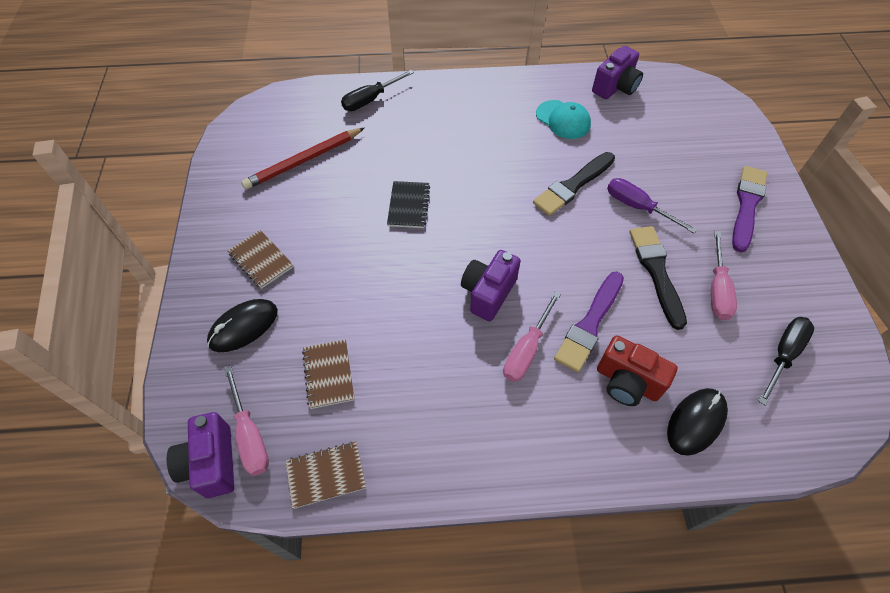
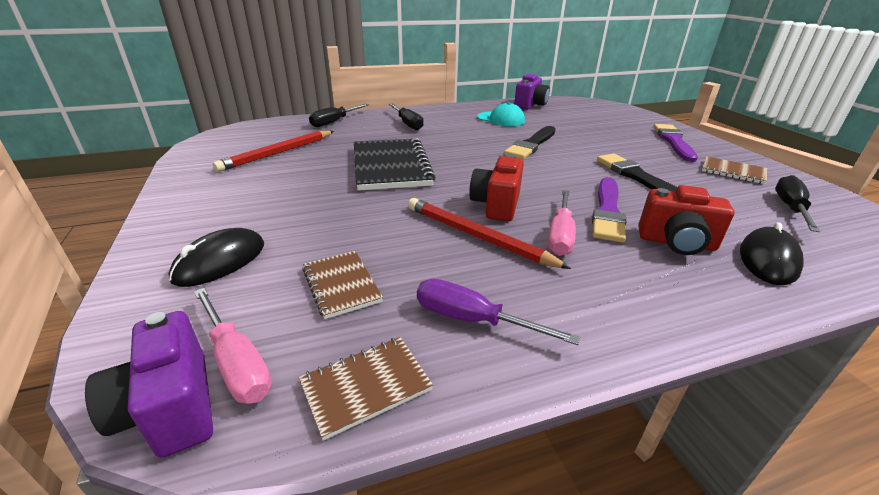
camera: 15 degrees left, 25 degrees down
brown notebook [228,230,294,289] -> brown notebook moved to [702,156,767,184]
black notebook [387,181,430,228] -> black notebook [354,138,436,191], size x1.93
purple camera [461,250,521,321] -> red camera [469,154,524,221]
purple screwdriver [607,178,697,233] -> purple screwdriver moved to [417,279,580,345]
pink screwdriver [711,231,737,320] -> none
none -> black screwdriver [388,103,424,130]
none -> red pencil [408,198,571,269]

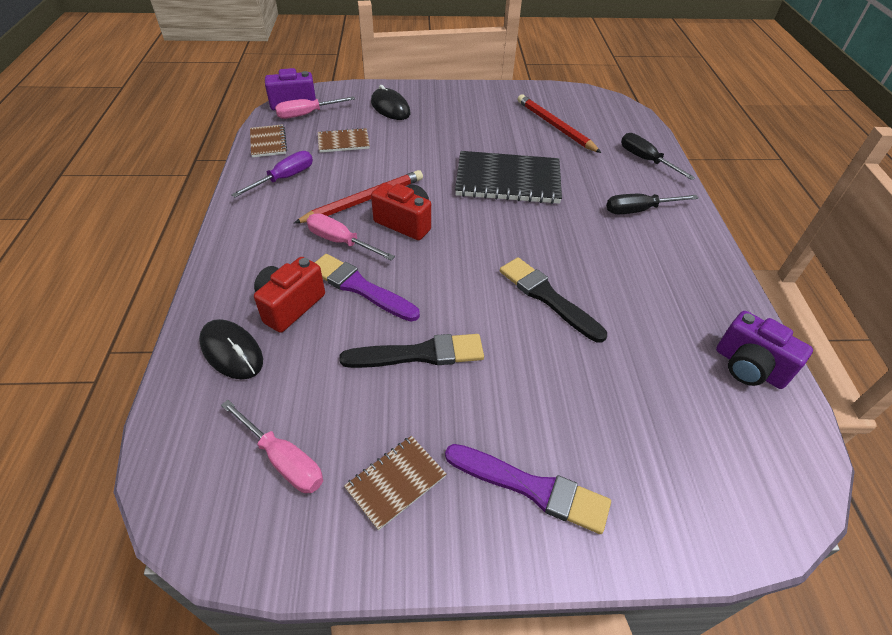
camera: 105 degrees right, 15 degrees up
turquoise cap [477,102,525,126] -> none
black screwdriver [776,175,820,232] -> pink screwdriver [221,400,323,493]

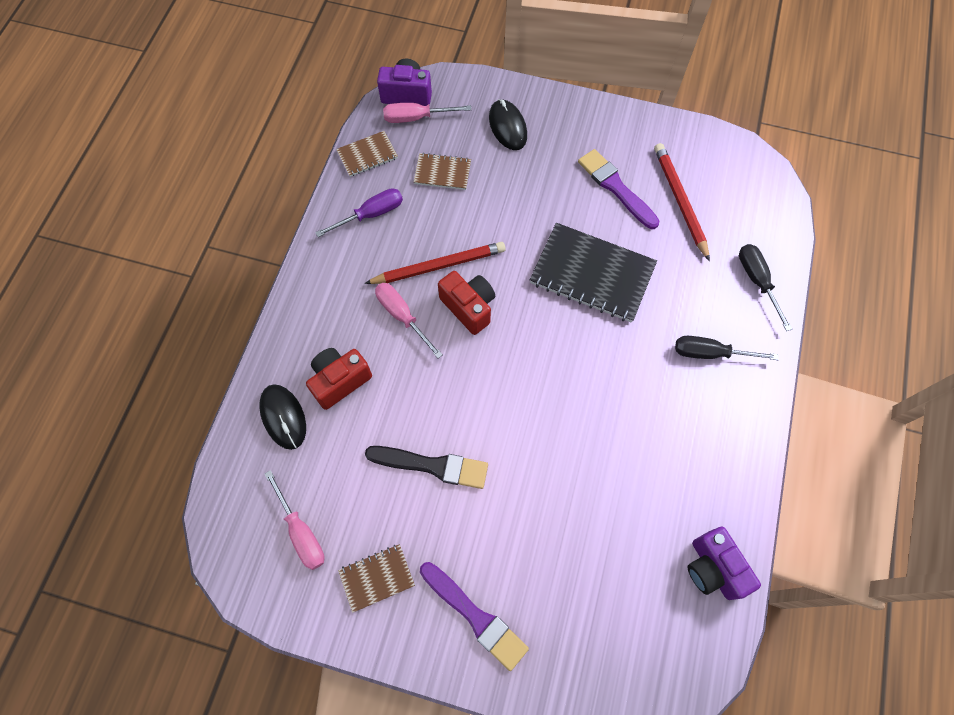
camera: 20 degrees right, 20 degrees up
brown notebook [250,124,287,157] -> brown notebook turned 60 degrees clockwise [336,131,398,177]
purple brush [315,254,420,322] -> purple brush moved to [578,149,659,229]
black brush [500,257,607,343] -> none

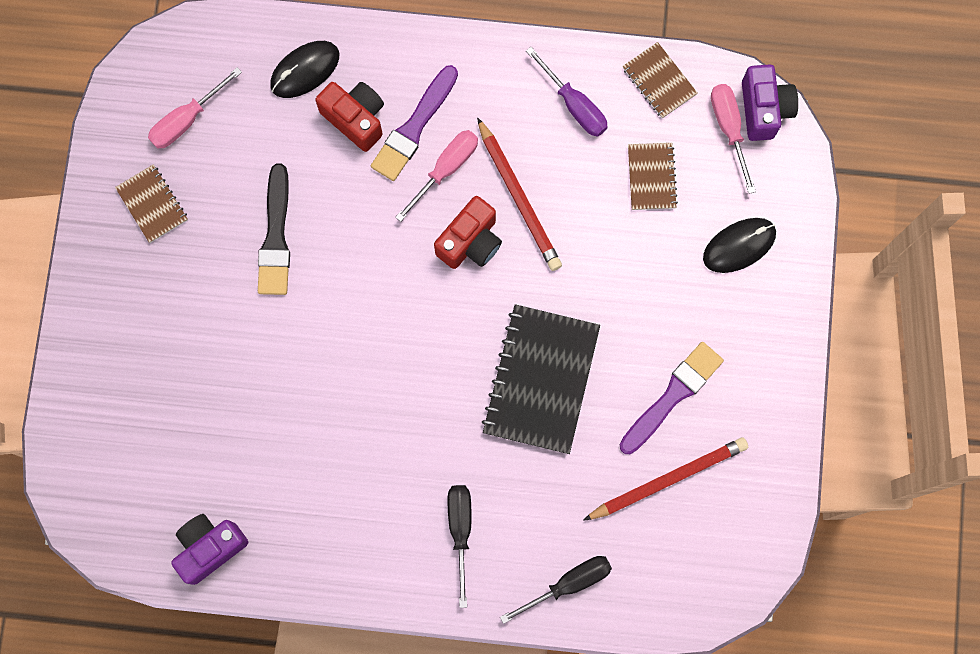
camera: 80 degrees right, 10 degrees up
purple brush [420,562,529,671] -> purple brush moved to [371,65,458,181]

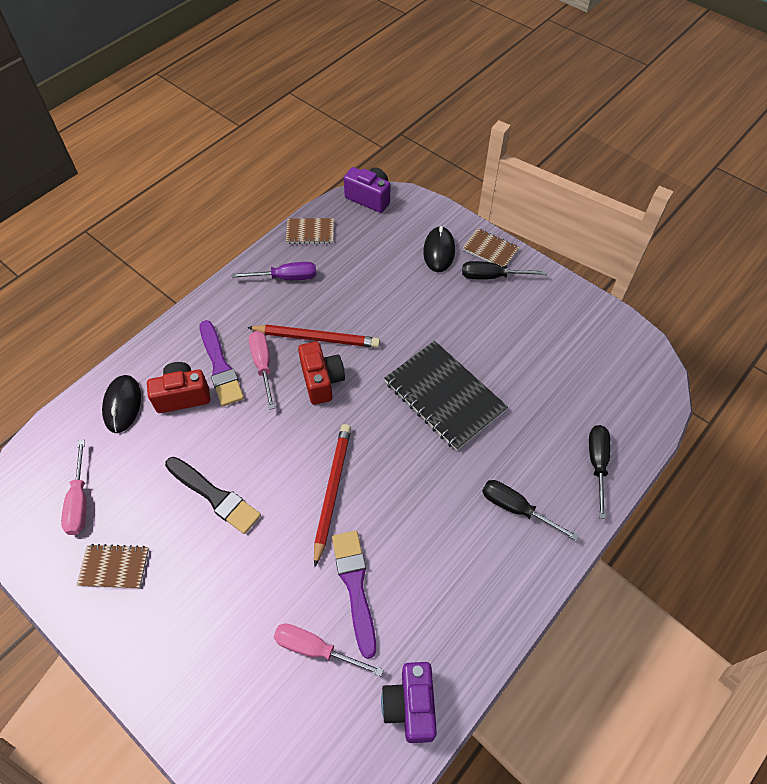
camera: 55 degrees left, 20 degrees down
red pencil [583,437,748,521] -> red pencil moved to [314,424,351,567]
purple brush [620,342,724,454] -> purple brush moved to [332,531,376,659]
brown notebook [628,143,678,210] -> brown notebook moved to [462,228,519,267]
pink screwdriver [711,84,756,194] -> pink screwdriver moved to [274,623,384,676]
none -> black screwdriver [462,261,547,280]

